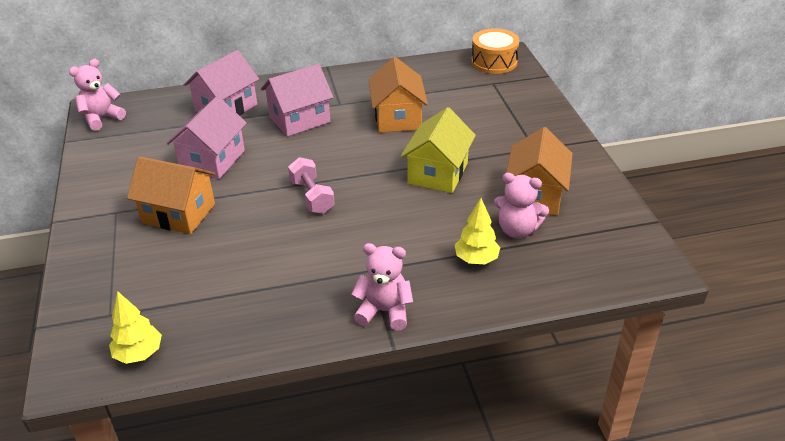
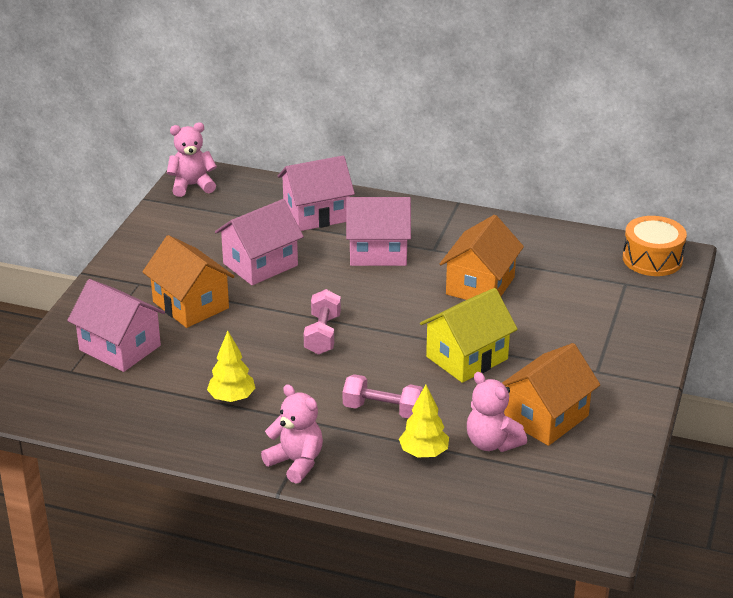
camera: 30 degrees right, 5 degrees down
yellow tree [109,291,162,364] -> yellow tree moved to [207,331,256,402]
none -> pink house [67,279,165,372]
none -> pink dumbbell [343,374,423,418]

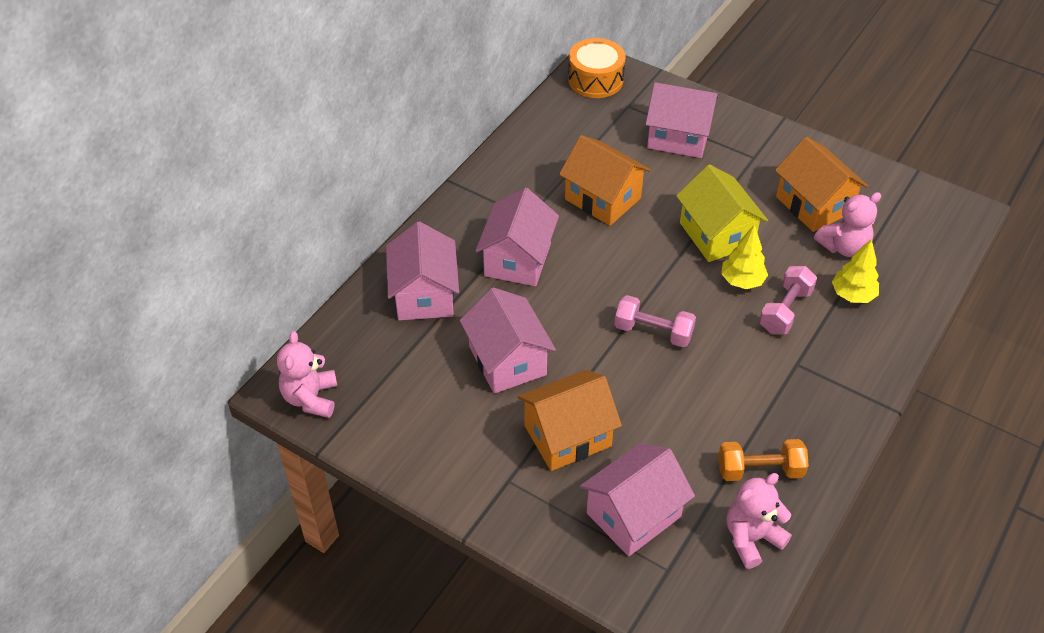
camera: 75 degrees left, 15 degrees up
yellow tree [207,331,256,402] -> yellow tree moved to [721,225,768,289]
pink teddy bear [261,384,323,484] -> pink teddy bear moved to [727,473,792,569]
none -> pink house [645,82,719,158]
none -> orange dumbbell [718,439,809,481]

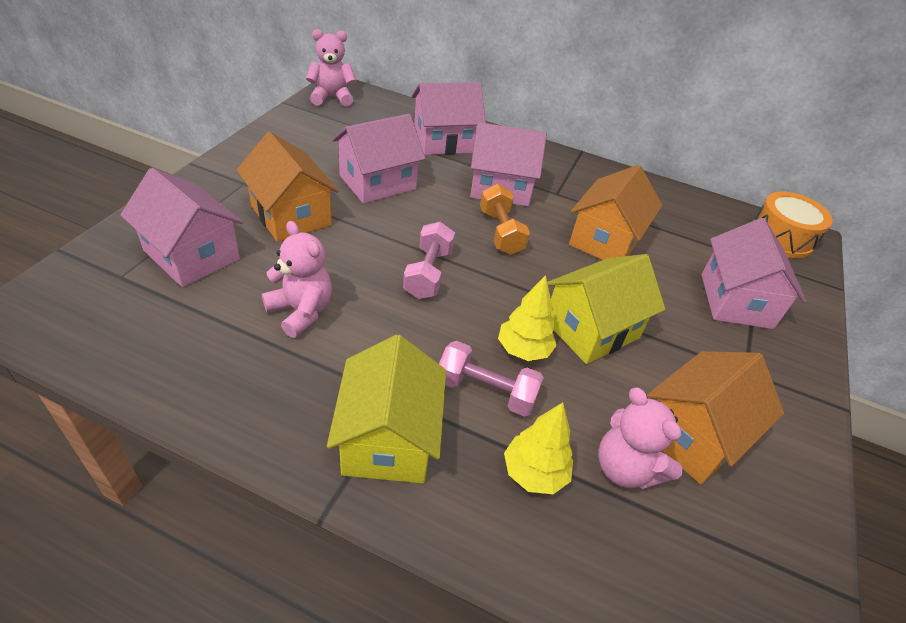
camera: 75 degrees right, 5 degrees down
orange dumbbell [718,439,809,481] -> orange dumbbell moved to [480,184,530,255]
pink teddy bear [727,473,792,569] -> pink teddy bear moved to [262,221,332,338]
none -> yellow house [327,335,446,483]

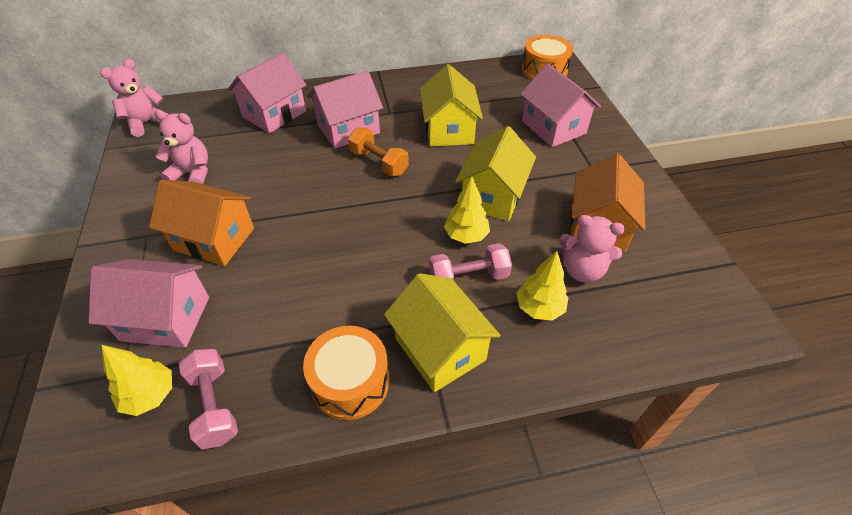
camera: 30 degrees left, 5 degrees up
pink teddy bear [262,221,332,338] -> pink teddy bear moved to [154,110,208,184]
pink house [332,114,426,204] -> none
pink dumbbell [403,222,455,299] -> pink dumbbell moved to [179,349,238,449]
orange house [569,165,662,260] -> yellow house [420,64,483,147]
none -> yellow tree [102,345,172,416]
none -> orange drum [303,326,390,420]

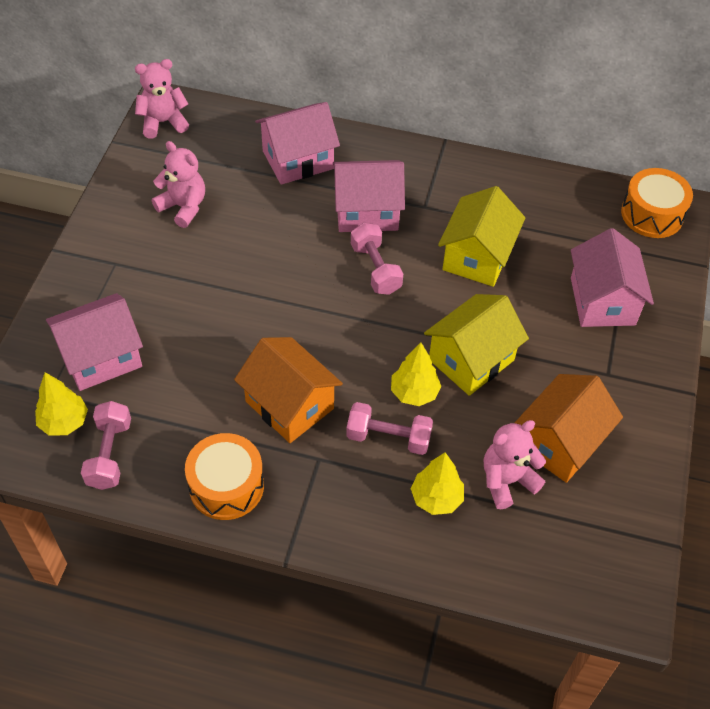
camera: 25 degrees right, 5 degrees up
pink house [89,259,209,348] -> pink house turned 60 degrees counterclockwise [46,293,143,391]
orange house [149,180,254,266] -> orange house moved to [234,337,343,443]
orange dumbbell [348,127,409,176] -> pink dumbbell [351,223,403,295]
yellow house [384,273,501,392] -> none
pink teddy bear [559,215,625,283] -> pink teddy bear turned 105 degrees clockwise [484,420,546,509]

